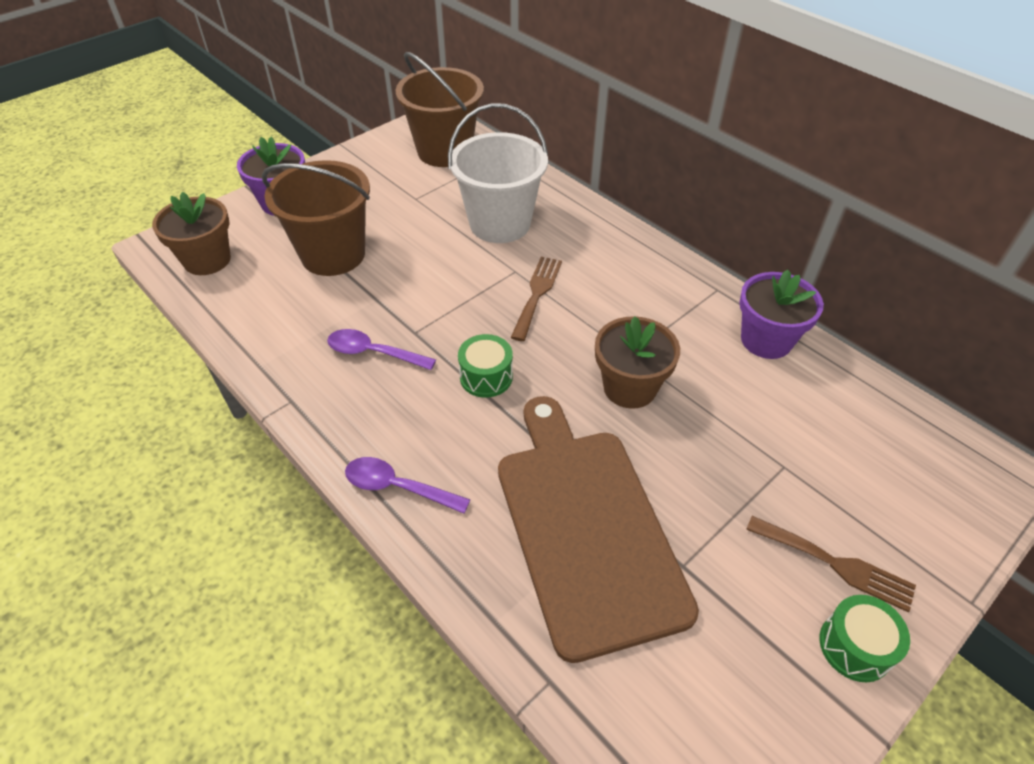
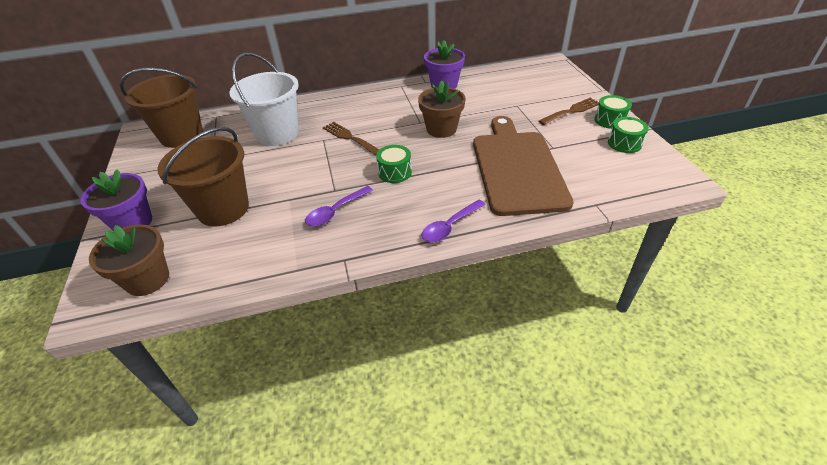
camera: 60 degrees left, 5 degrees down
brown cutting board [498,396,699,663] -> brown cutting board turned 75 degrees clockwise [473,116,574,216]
none -> green drum [608,117,649,153]

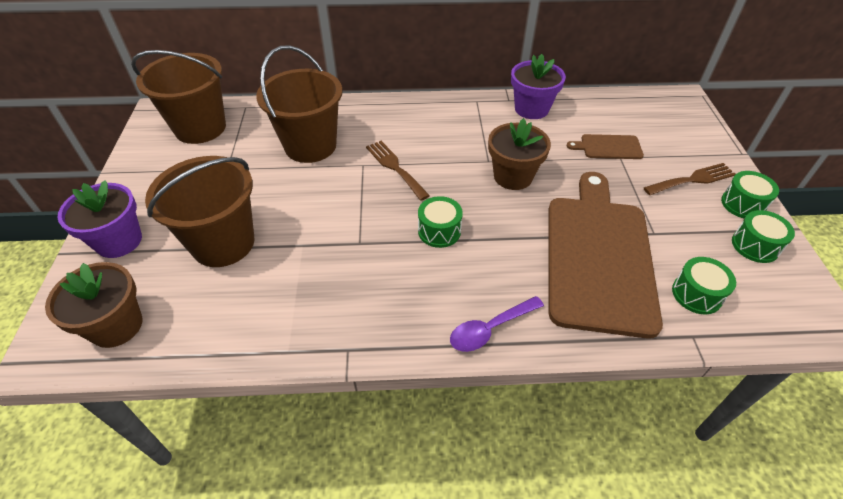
camera: 10 degrees right, 5 degrees up
white bucket [229,53,299,146] -> brown bucket [256,45,343,163]
purple spoon [305,186,373,226] -> none
none -> brown cutting board [567,134,644,159]
none -> green drum [672,257,736,314]

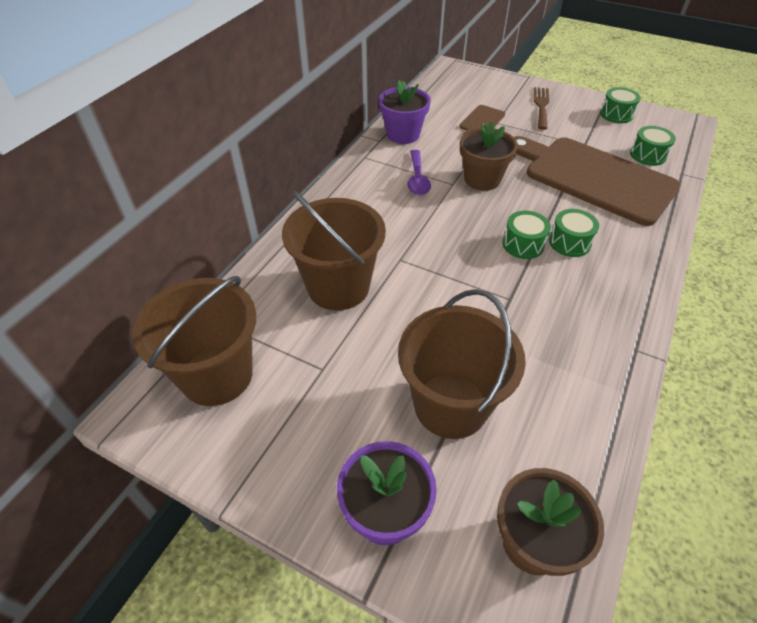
camera: 60 degrees left, 0 degrees up
brown fork [366,141,430,201] -> none
purple spoon [450,296,544,352] -> purple spoon moved to [407,150,431,195]
green drum [721,171,779,219] -> green drum moved to [549,209,599,257]

